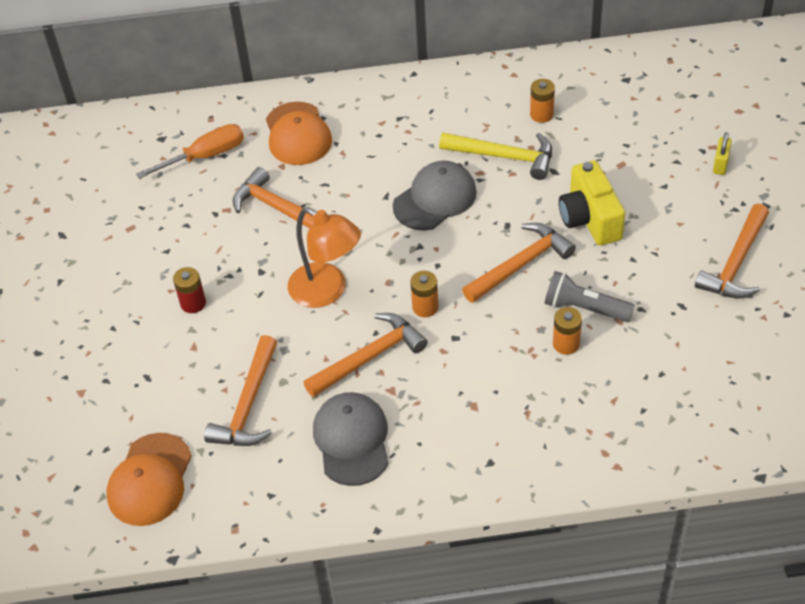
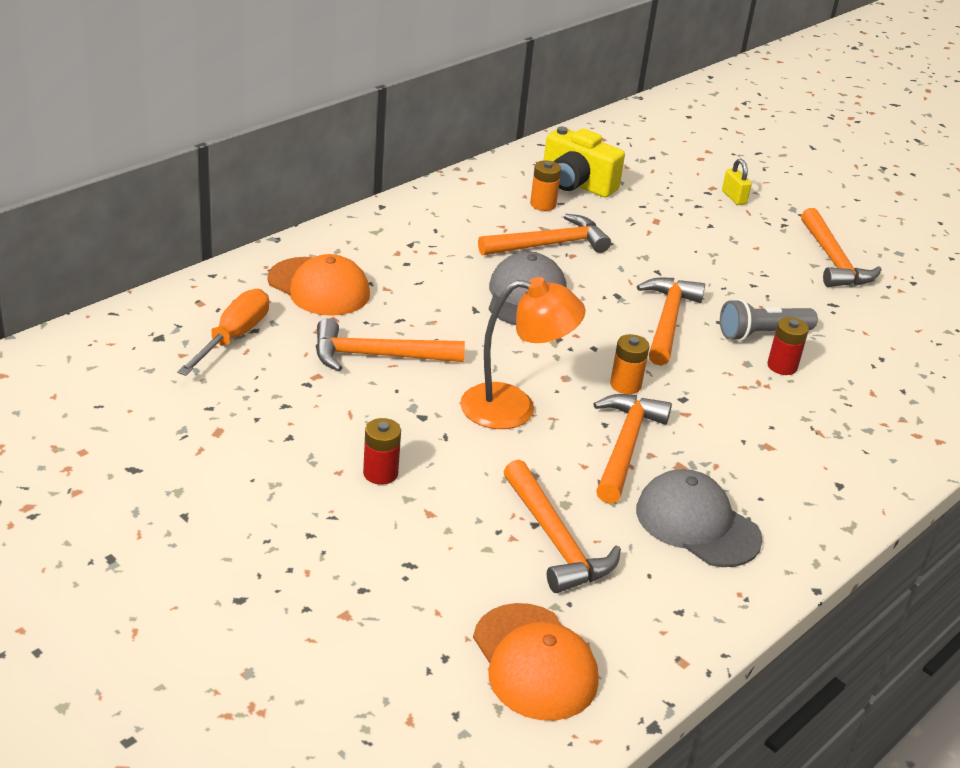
camera: 45 degrees left, 15 degrees down
yellow hammer [439,133,552,180] -> orange hammer [478,214,611,256]
orange battery [553,307,582,355] -> red battery [767,317,809,375]
yellow camera [559,160,625,246] -> yellow camera moved to [543,126,625,198]

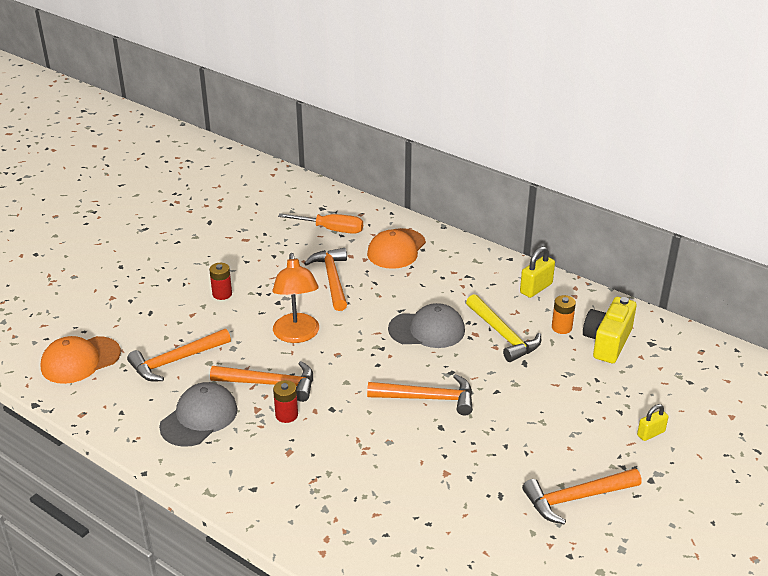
camera: 85 degrees right, 0 degrees up
orange hammer [478,214,611,256] -> yellow hammer [466,294,541,362]
orange battery [610,334,650,394] -> none
grey flashlight [720,299,818,341] -> none
red battery [767,317,809,375] -> red battery moved to [273,380,298,423]
none -> yellow padlock [520,246,555,298]

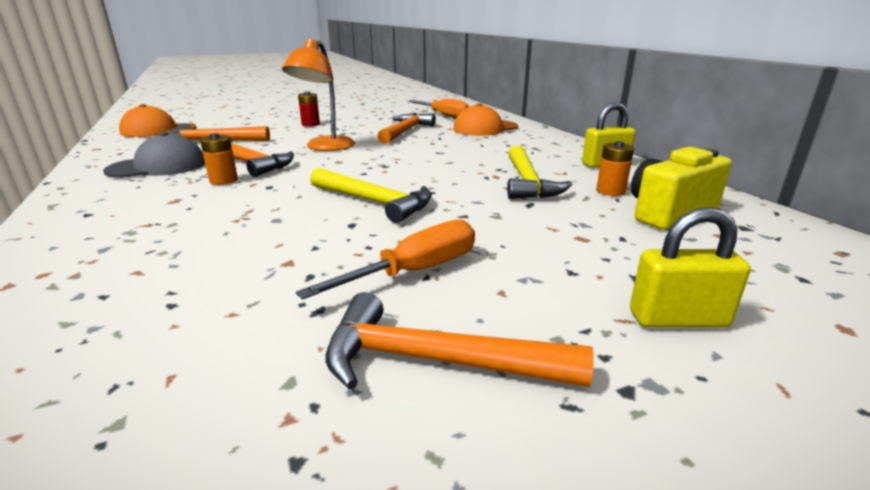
camera: 30 degrees right, 10 degrees down
red battery [273,380,298,423] -> orange battery [200,133,238,185]
orange hammer [367,374,473,416] -> yellow hammer [310,168,432,223]
grey cap [388,303,465,348] -> none
yellow padlock [637,404,669,441] -> yellow padlock [630,207,751,327], size x1.51
none -> orange screwdriver [296,219,475,300]

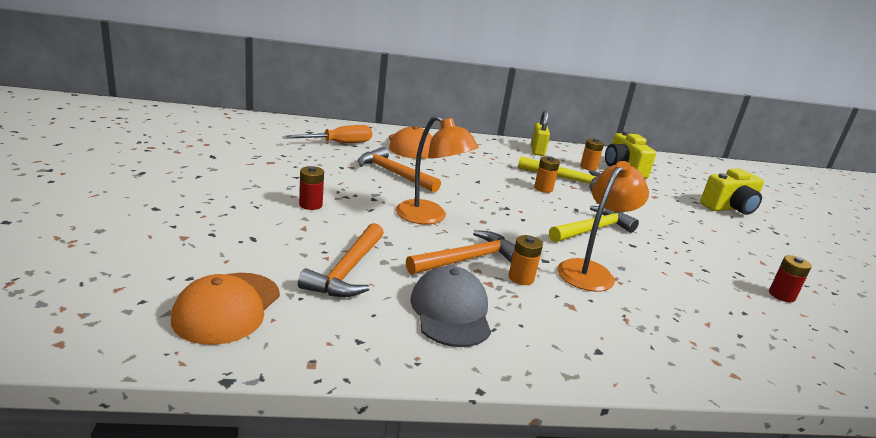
camera: 75 degrees left, 0 degrees up
orange screwdriver [296,219,475,300] -> none
orange hammer [325,292,594,389] -> none
yellow padlock [630,207,751,327] -> yellow camera [700,169,764,215]
none -> orange battery [534,156,560,193]
none -> orange lamp [557,161,649,292]
none -> red battery [769,255,812,302]

